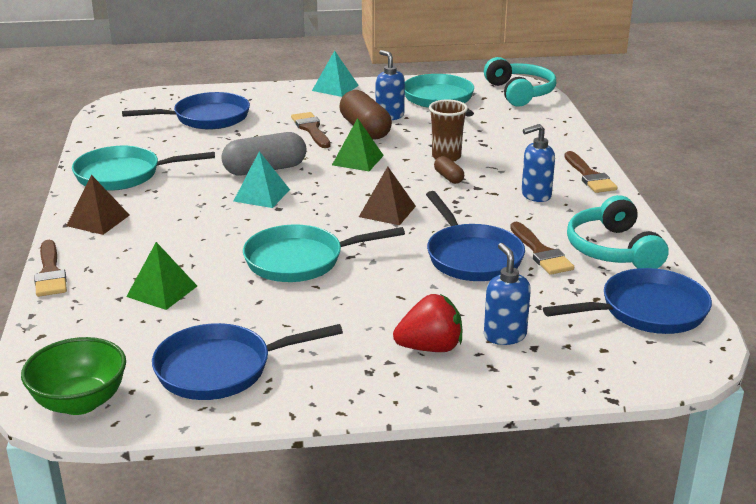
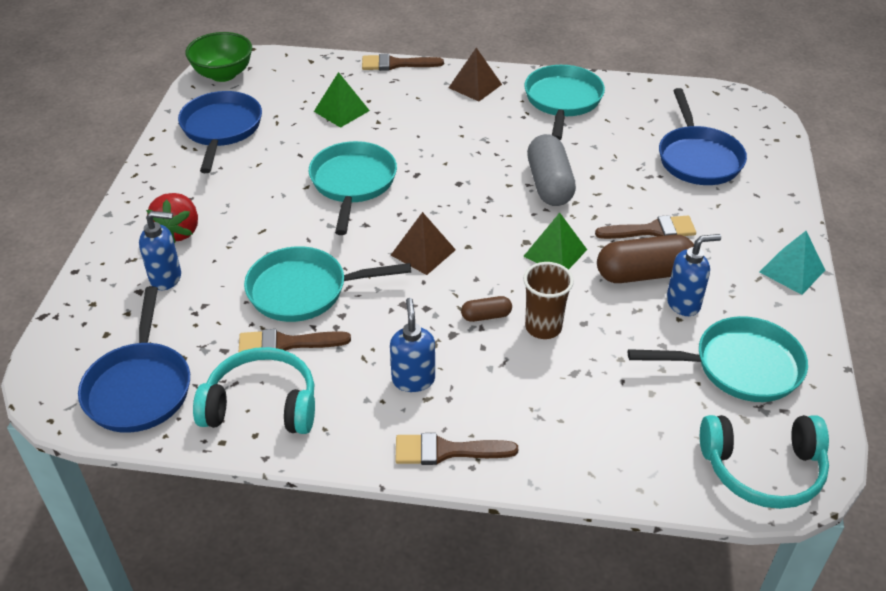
camera: 105 degrees right, 15 degrees up
turquoise pyramid [234,151,290,208] -> none
blue pan [426,191,525,281] -> turquoise pan [244,246,411,322]

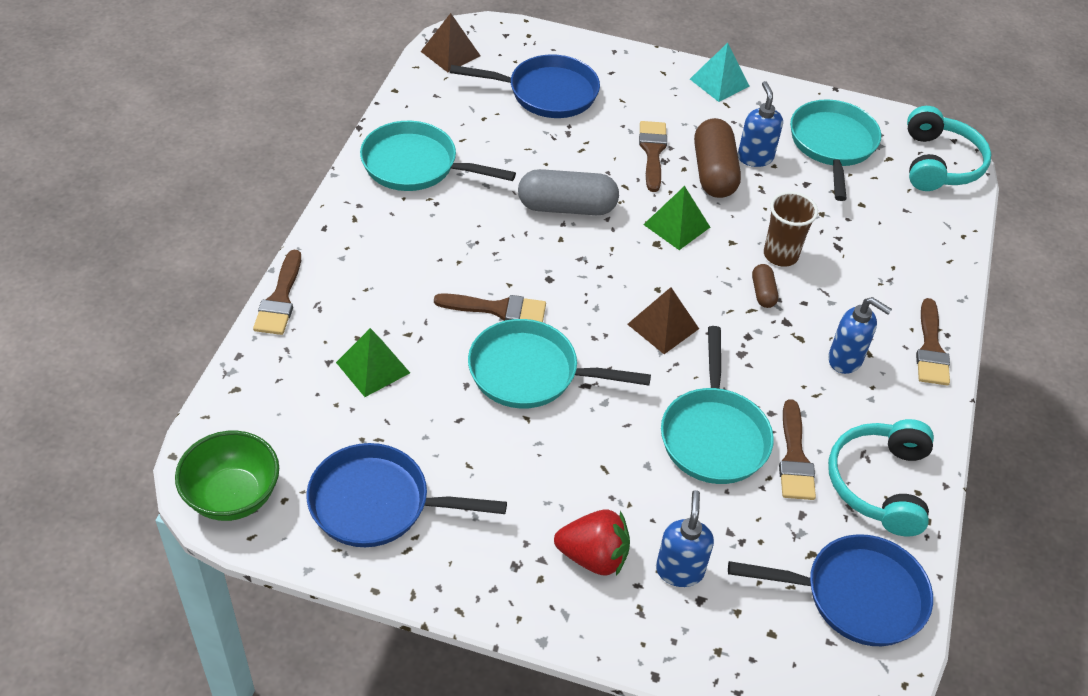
camera: 85 degrees left, 5 degrees up
blue soap dispenser [390,298,435,392] -> blue soap dispenser turned 150 degrees counterclockwise [828,297,892,374]
brown pyramid [448,48,502,101] -> brown pyramid moved to [420,13,480,72]
none -> brown brush [434,293,546,322]

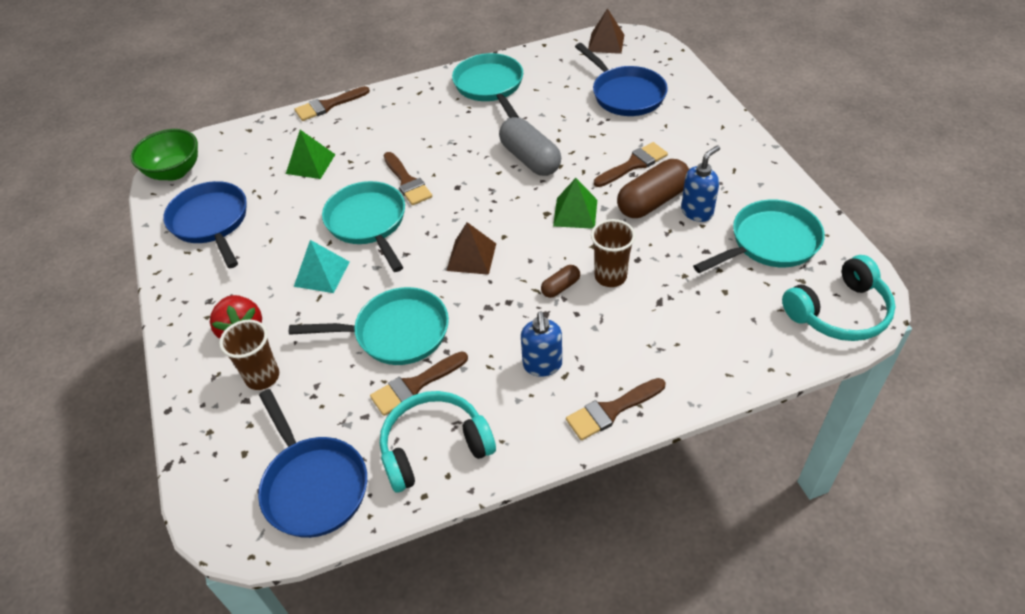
camera: 60 degrees right, 0 degrees up
blue soap dispenser [656,490,714,587] -> brown cup [219,320,279,390]
turquoise pan [661,326,774,484] -> turquoise pan turned 150 degrees counterclockwise [289,287,449,365]
turquoise pyramid [690,43,749,102] -> turquoise pyramid moved to [294,240,349,293]

